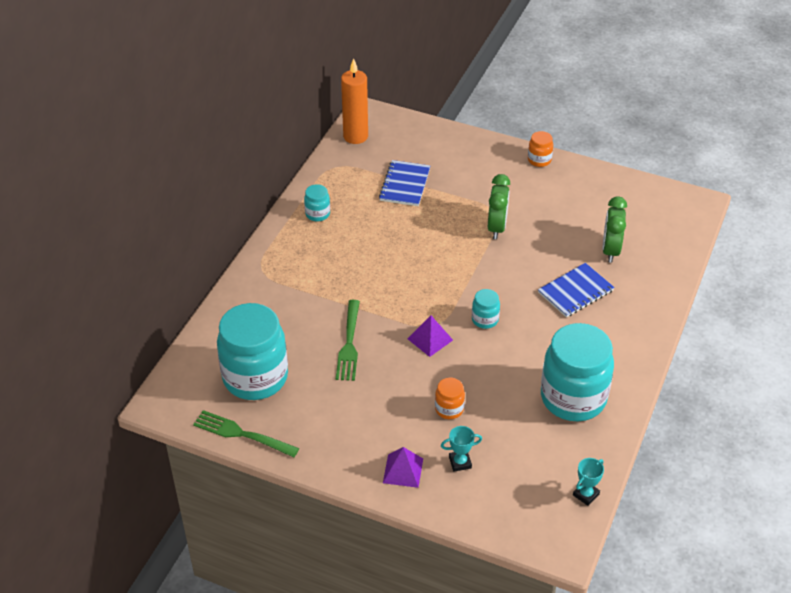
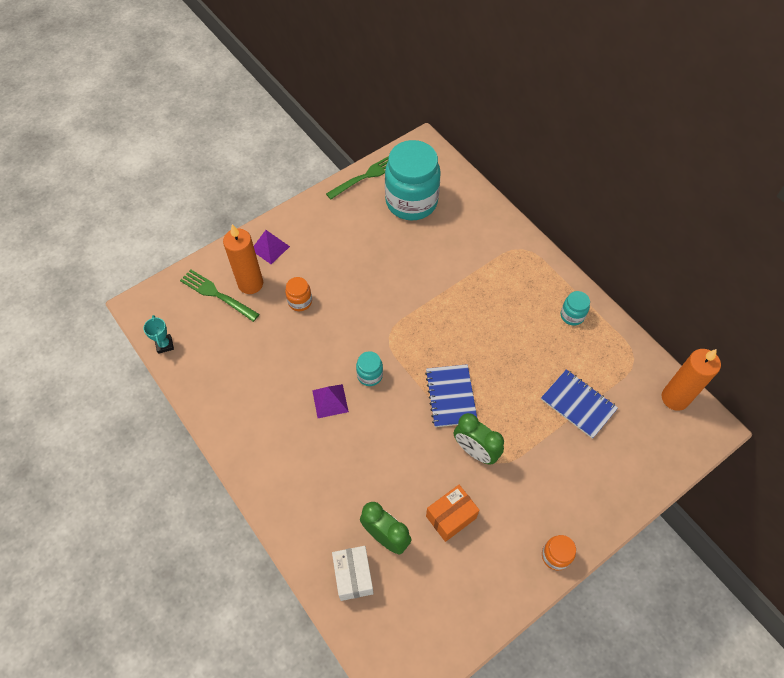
camera: 120 degrees right, 15 degrees up
green fork [336,300,360,381] -> green fork moved to [180,269,259,322]
purple pyramid [407,315,453,357] -> purple pyramid moved to [312,384,349,418]
turquoise trophy [441,426,482,472] -> orange candle [223,224,263,294]
blue notebook [538,263,615,317] -> blue notebook moved to [425,364,477,427]
turquoise jar [541,323,614,421] -> none
none -> white box [332,546,374,601]
none -> orange box [426,485,480,542]

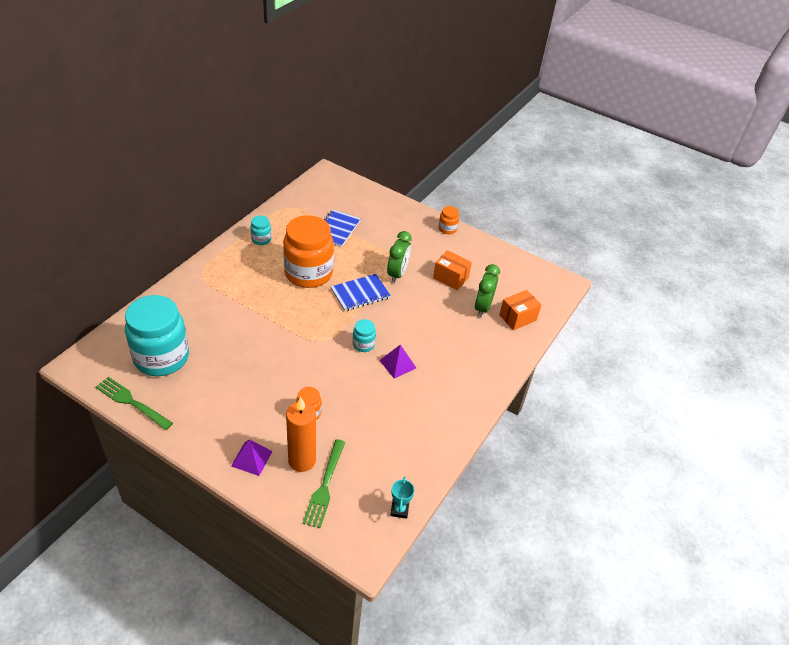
camera: 115 degrees left, 15 degrees down
turquoise trophy [143,315,174,354] -> turquoise trophy turned 45 degrees counterclockwise [390,477,415,519]
white box [332,546,374,601] -> orange box [499,290,542,330]
orange candle [662,349,721,411] -> none
none -> orange jar [283,215,334,288]

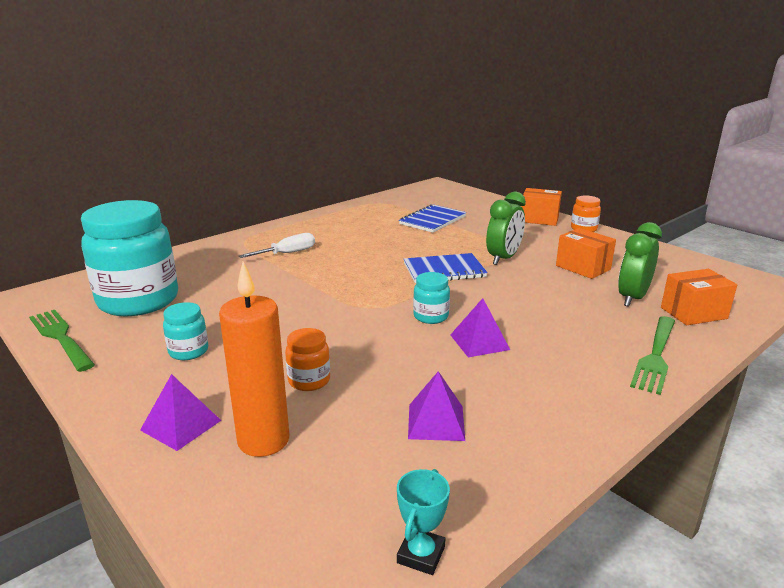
camera: 20 degrees right, 20 degrees down
turquoise jar [250,216,272,245] -> turquoise jar moved to [163,302,208,360]
orange jar [283,215,334,288] -> none
green fork [302,439,345,528] -> green fork moved to [630,316,675,395]
none -> white screwdriver [239,233,315,258]
none -> purple pyramid [408,371,465,441]
none -> orange box [522,188,562,226]

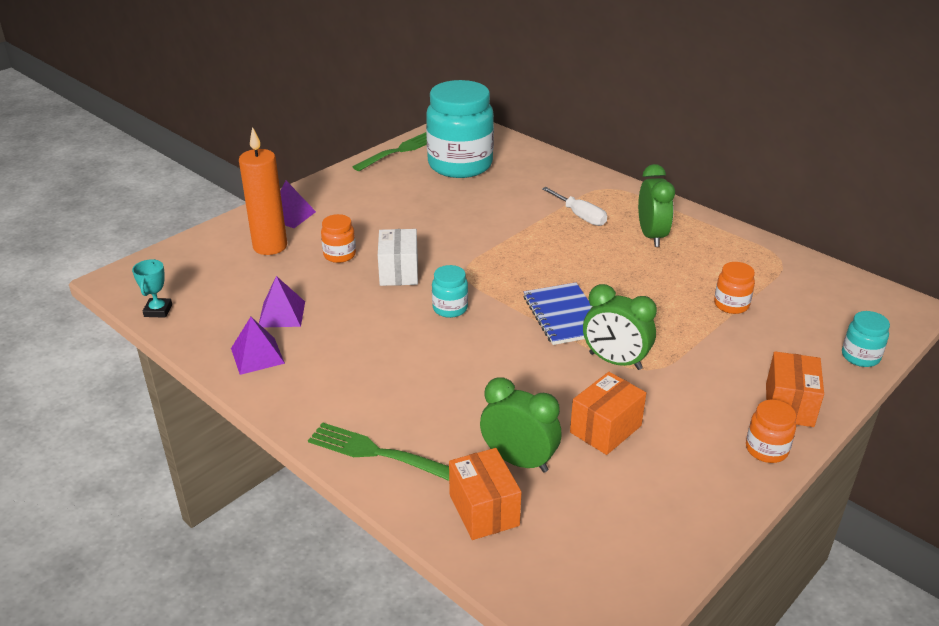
camera: 85 degrees right, 10 degrees up
turquoise jar [163,302,208,360] -> turquoise jar moved to [842,311,890,367]
turquoise trophy [397,469,450,575] -> turquoise trophy turned 75 degrees clockwise [132,259,172,318]
blue notebook [399,204,467,233] -> orange jar [714,262,755,314]
purple pyramid [450,298,510,357] -> purple pyramid moved to [231,317,285,375]
none -> white box [378,229,418,286]
none -> green clock [638,164,675,247]

